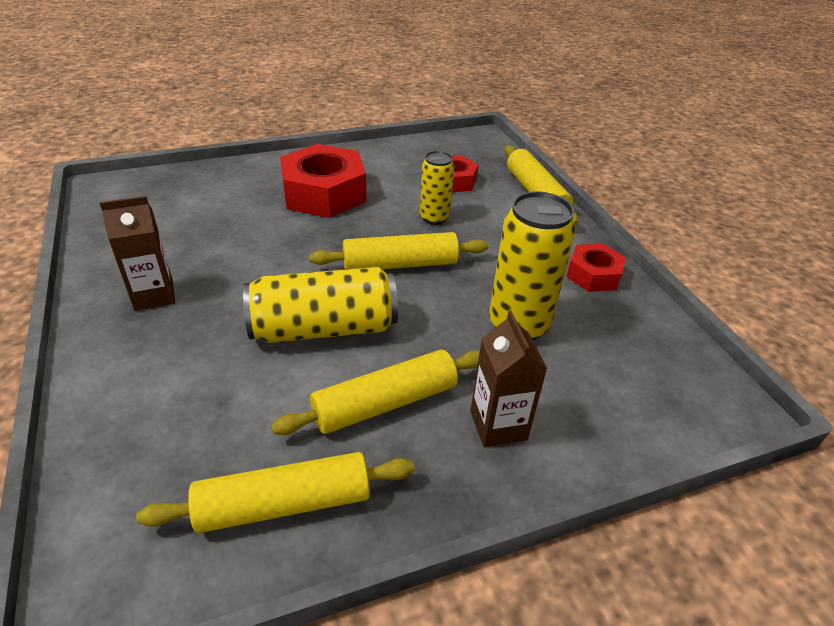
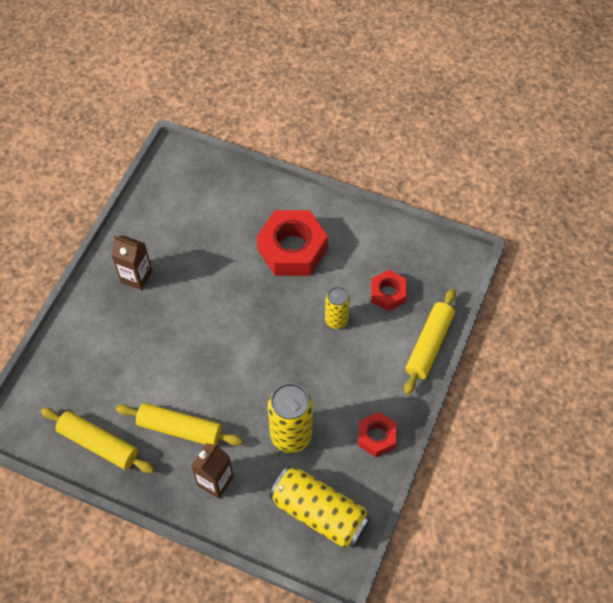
camera: 45 degrees right, 20 degrees up
yellow can [243,267,398,343] -> yellow can moved to [269,466,371,548]
yellow rolling pin [309,232,488,270] -> none

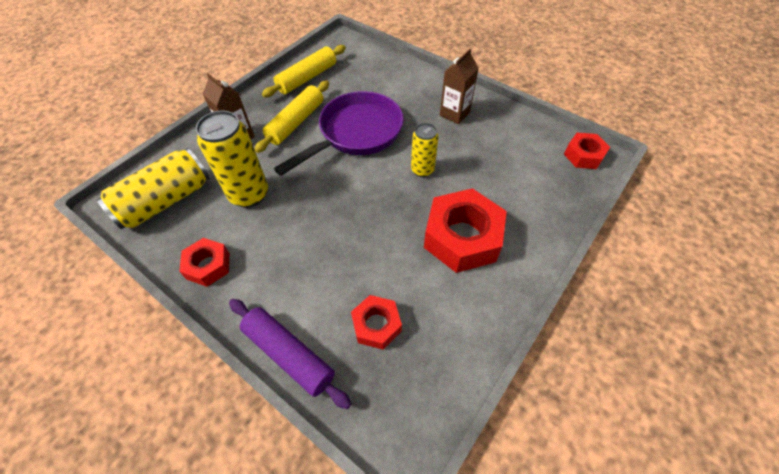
camera: 105 degrees right, 5 degrees down
yellow can [325,287,350,329] -> yellow can moved to [411,123,439,177]
yellow rolling pin [404,288,456,395] -> purple rolling pin [229,299,351,409]
none -> purple pan [274,91,404,176]
none -> red nut [564,133,610,169]

